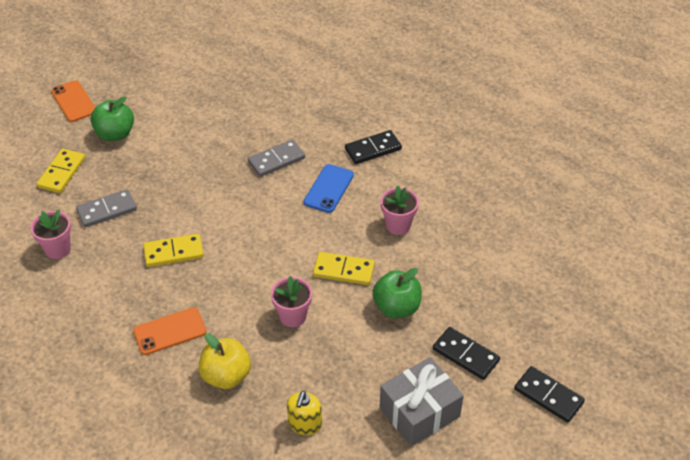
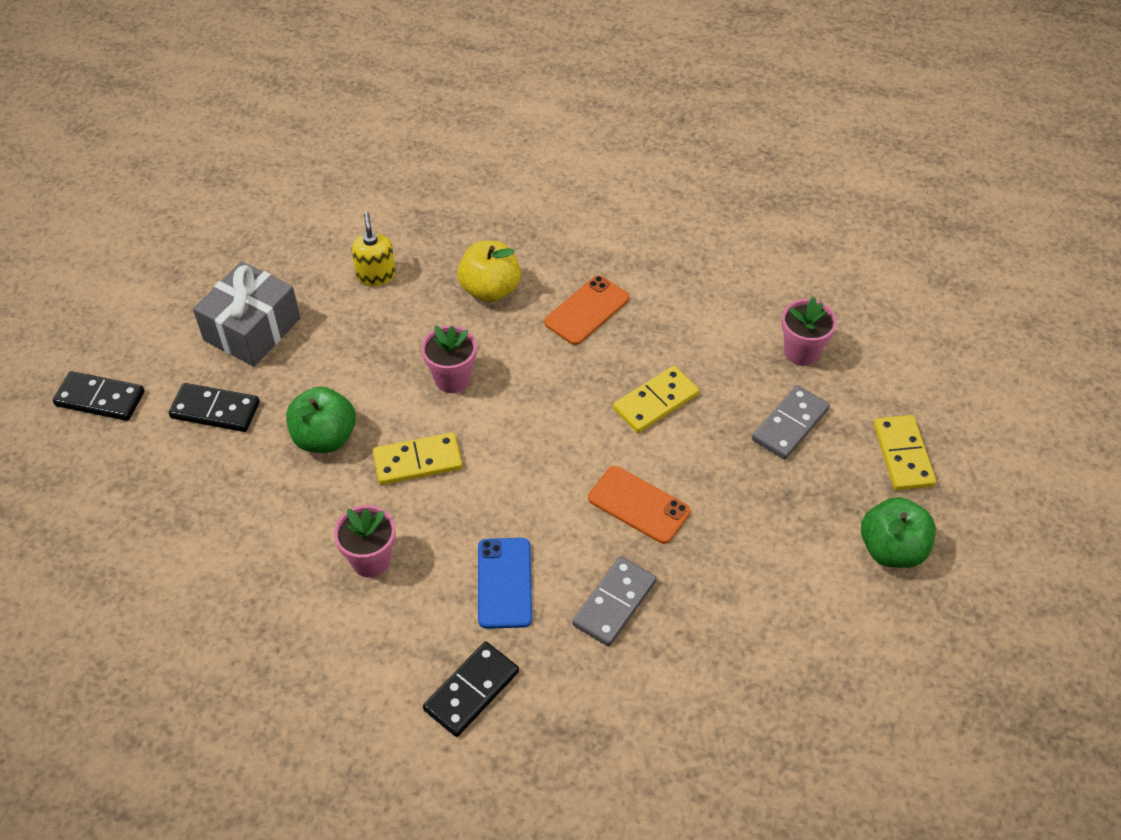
camera: 155 degrees right, 5 degrees up
orange phone [51,80,96,122] -> orange phone moved to [588,466,690,544]

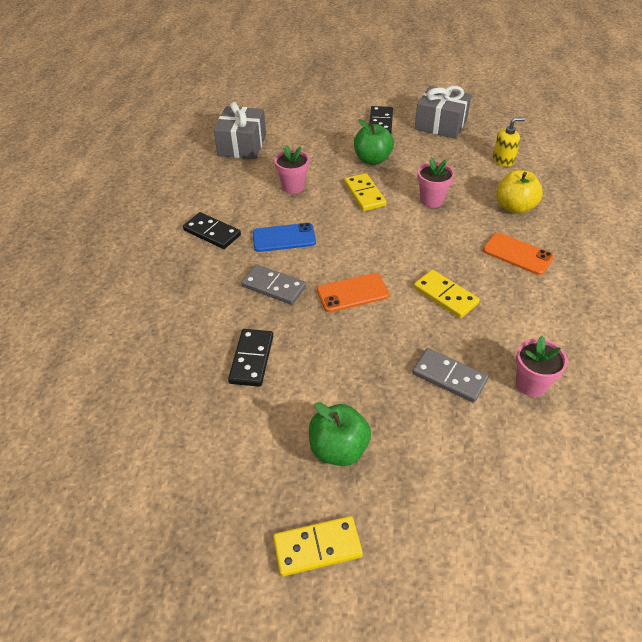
camera: 85 degrees right, 5 degrees down
black domino [53,371,145,421] -> black domino moved to [228,329,273,387]
orange phone [588,466,690,544] -> orange phone turned 45 degrees clockwise [317,273,389,312]
yellow domino [873,415,936,490] -> yellow domino moved to [273,516,363,577]
none -> grey gift [213,102,266,159]

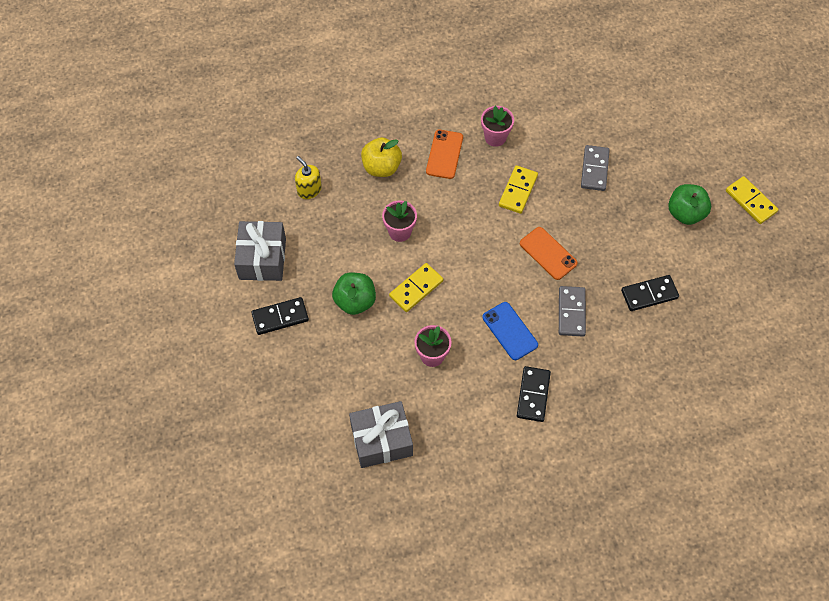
camera: 115 degrees left, 15 degrees up
pink flower pot [516,336,568,397] -> pink flower pot moved to [481,106,514,147]

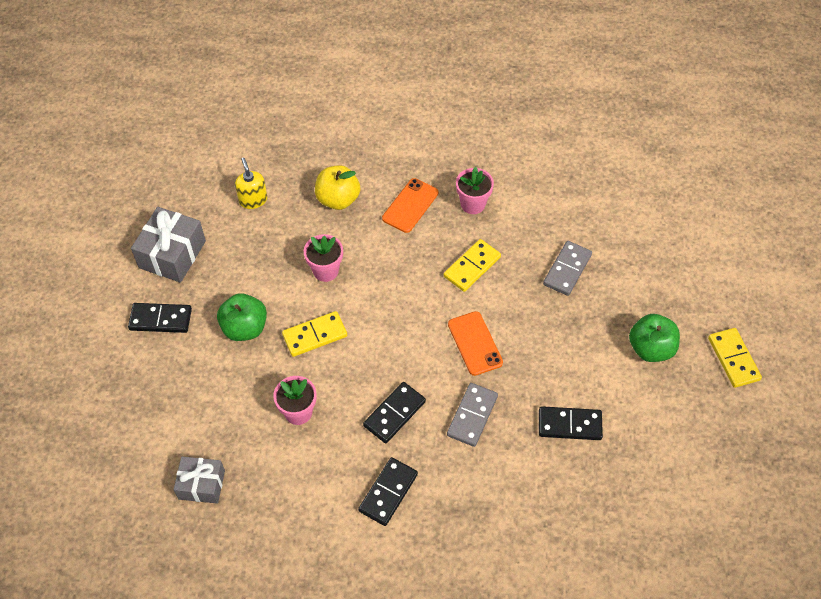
camera: 20 degrees right, 5 degrees down
grey gift [349,401,413,468] -> grey gift [174,457,225,504], size x0.65
blue phone [482,302,538,360] -> black domino [363,382,426,444]

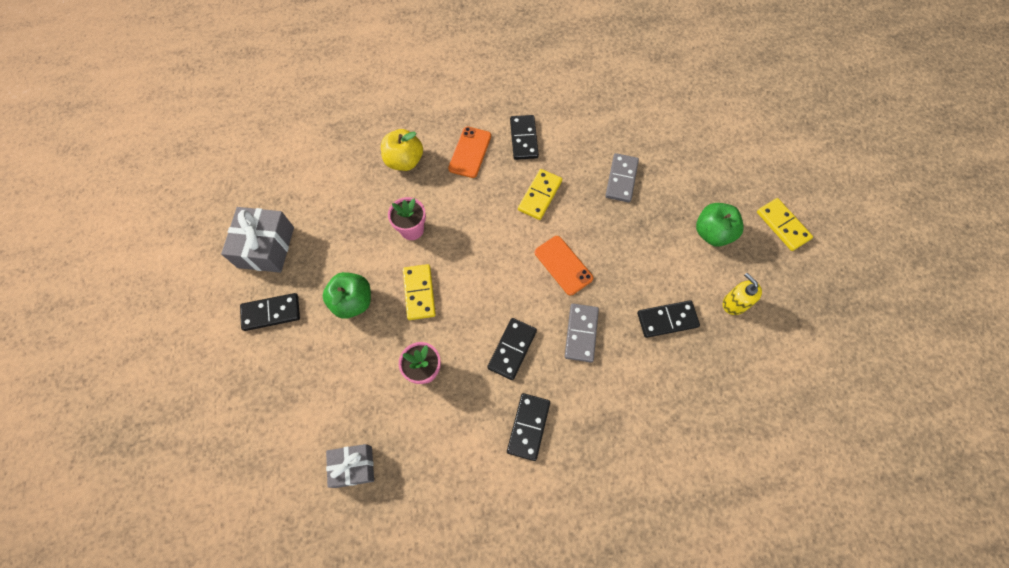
camera: 15 degrees left, 10 degrees up
yellow soap dispenser [235,158,267,209] -> yellow soap dispenser moved to [723,273,762,315]
yellow domino [282,311,347,357] -> yellow domino turned 60 degrees counterclockwise [403,264,436,320]
pink flower pot [456,167,494,214] -> black domino [510,115,539,160]

